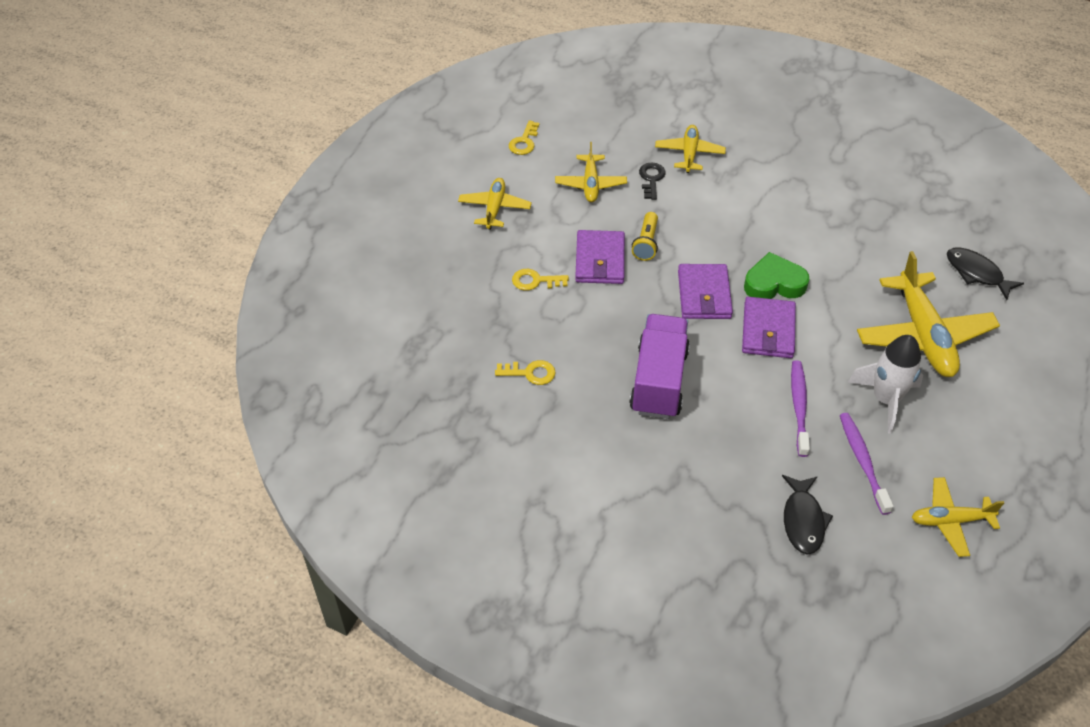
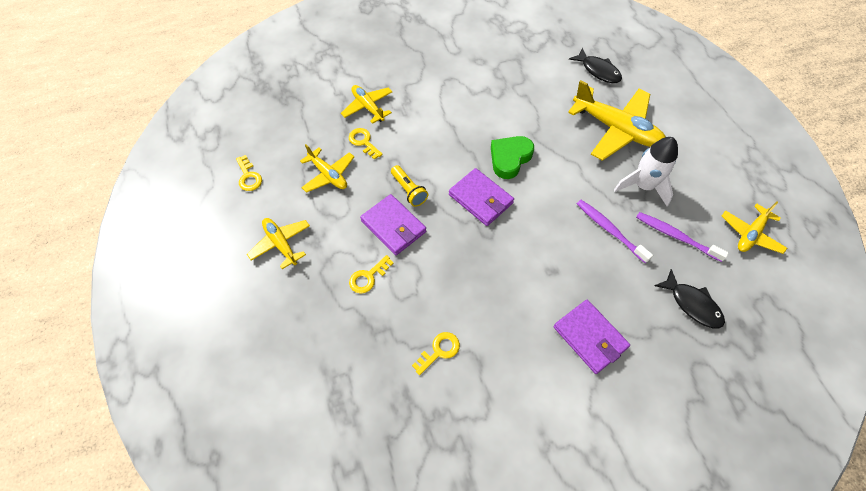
camera: 45 degrees left, 10 degrees up
purple truck [629,314,690,419] -> none
black key [639,163,666,200] -> yellow key [349,128,383,160]
purple wallet [742,297,796,358] -> purple wallet moved to [554,300,630,374]
black fish [947,248,1024,300] -> black fish turned 135 degrees counterclockwise [569,48,622,83]

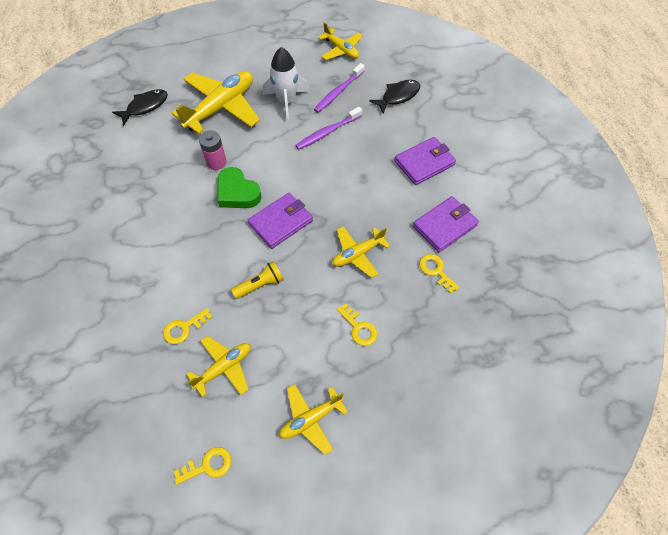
camera: 85 degrees left, 0 degrees up
yellow plane [341,85,393,124] -> yellow plane moved to [332,226,390,278]
purple wallet [360,194,426,255] -> purple wallet moved to [413,196,479,252]
none -> pink battery [199,131,227,170]

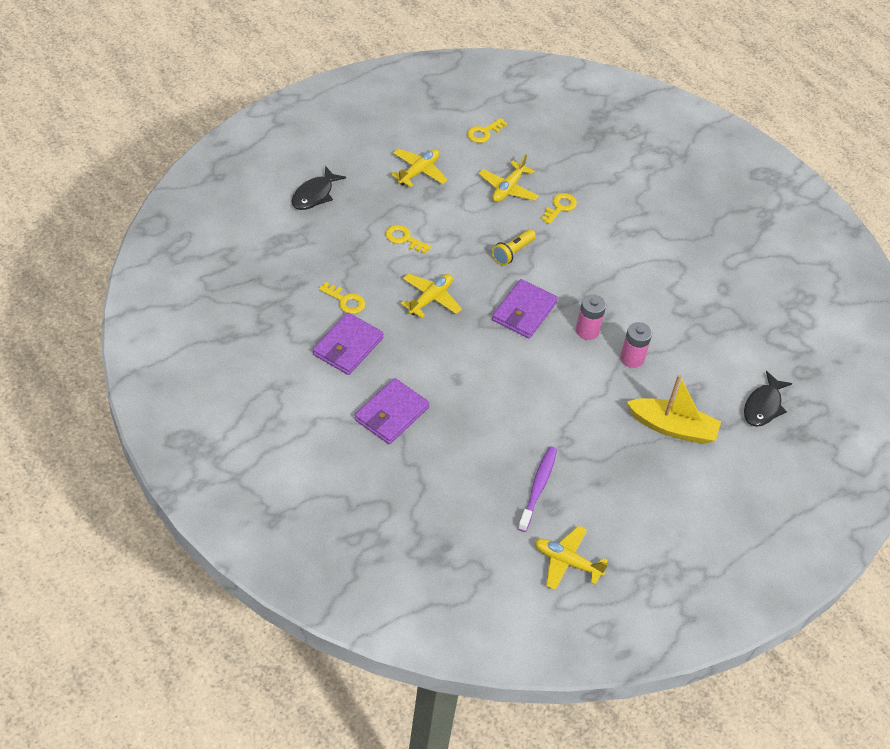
camera: 155 degrees right, 10 degrees down
yellow plane [172,71,260,134] -> yellow boat [627,374,721,444]
green heart [217,167,262,208] -> pink battery [576,294,606,340]
white rocket [263,47,310,122] -> none
purple toothbrush [295,107,362,150] -> none
black fish [369,80,420,113] -> black fish moved to [291,166,346,210]

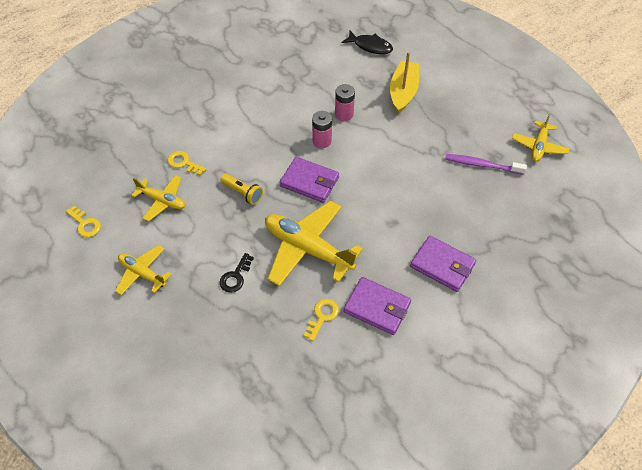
camera: 90 degrees left, 5 degrees up
black fish [291,166,346,210] -> none
yellow key [386,225,431,254] -> black key [220,253,254,293]
yellow plane [400,273,462,318] -> yellow plane [265,201,363,286], size x1.77

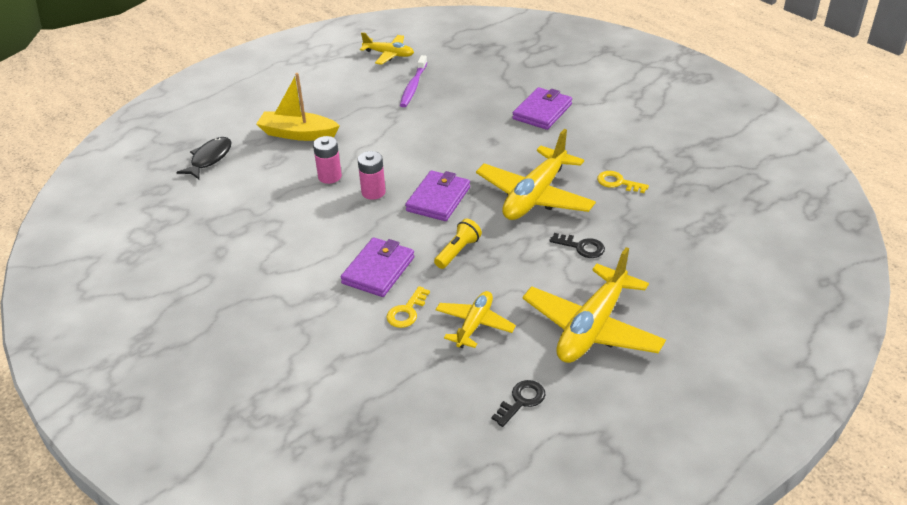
camera: 90 degrees left, 15 degrees down
yellow key [66,206,101,237] -> black key [492,380,546,427]
yellow plane [115,245,172,295] -> yellow plane [523,247,666,363], size x1.77
purple wallet [344,277,411,335] -> purple wallet moved to [341,237,414,297]

